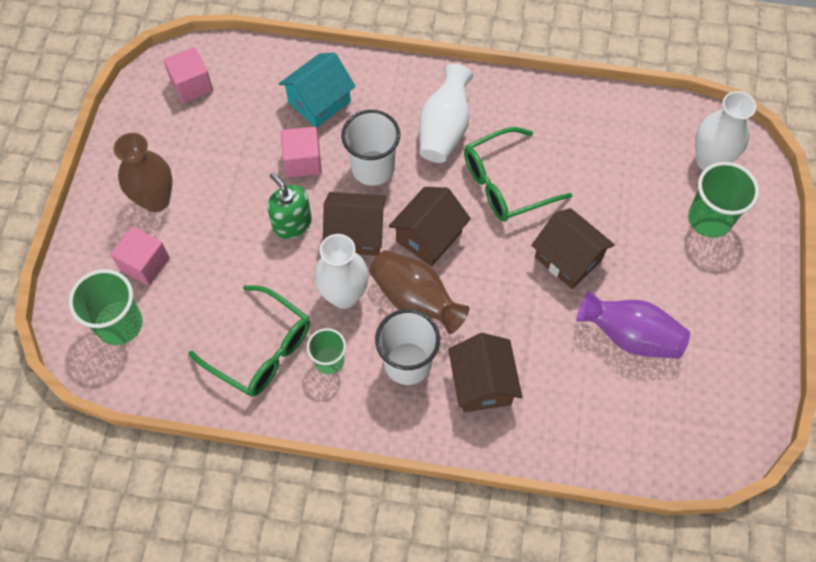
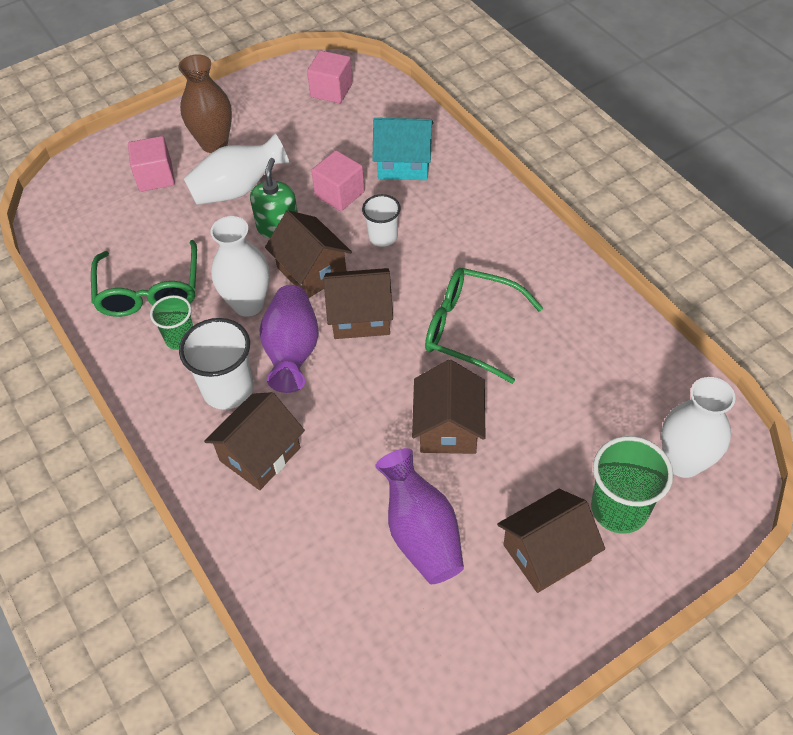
camera: 50 degrees right, 10 degrees down
green cup [69,269,143,345] -> none
white cup [341,110,400,186] -> white cup [362,194,401,247], size x0.62
brown vase [369,250,469,334] -> purple vase [259,285,319,393]
white vase [419,64,473,163] -> white vase moved to [183,134,289,205]
none -> brown house [497,489,605,593]

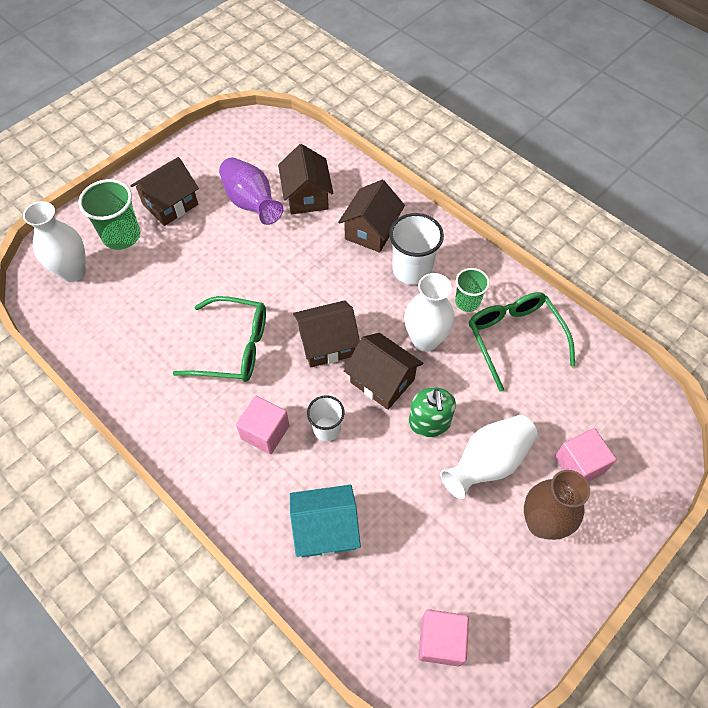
camera: 165 degrees right, 5 degrees up
purple vase [259,285,319,393] -> none
pink cube [311,150,365,211] -> pink cube moved to [236,396,290,454]
brown house [412,360,486,454] -> brown house moved to [278,144,333,214]

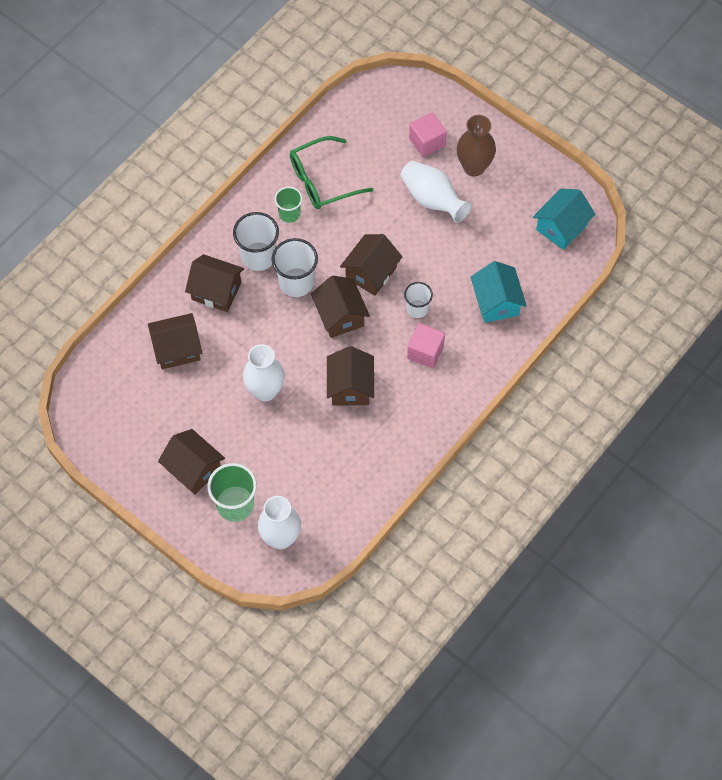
camera: 95 degrees left, 5 degrees up
green glasses [173,296,266,382] -> brown house [327,346,374,405]
purple vase [219,157,284,225] -> none
white vase [404,273,455,352] -> white vase moved to [243,344,285,402]
green soap dispenser [409,387,456,437] -> none
pink cube [418,609,469,666] -> turquoise house [533,189,595,250]
none -> white cup [272,238,318,297]

